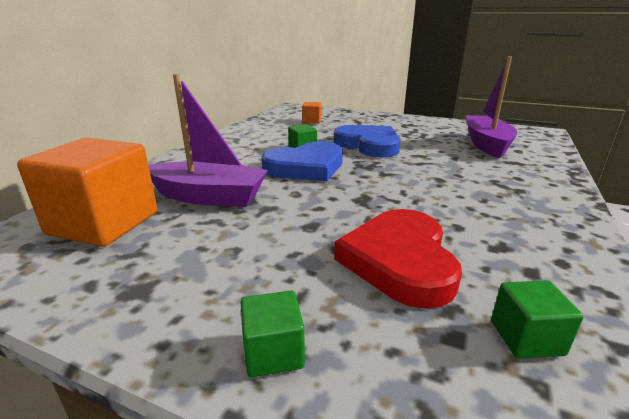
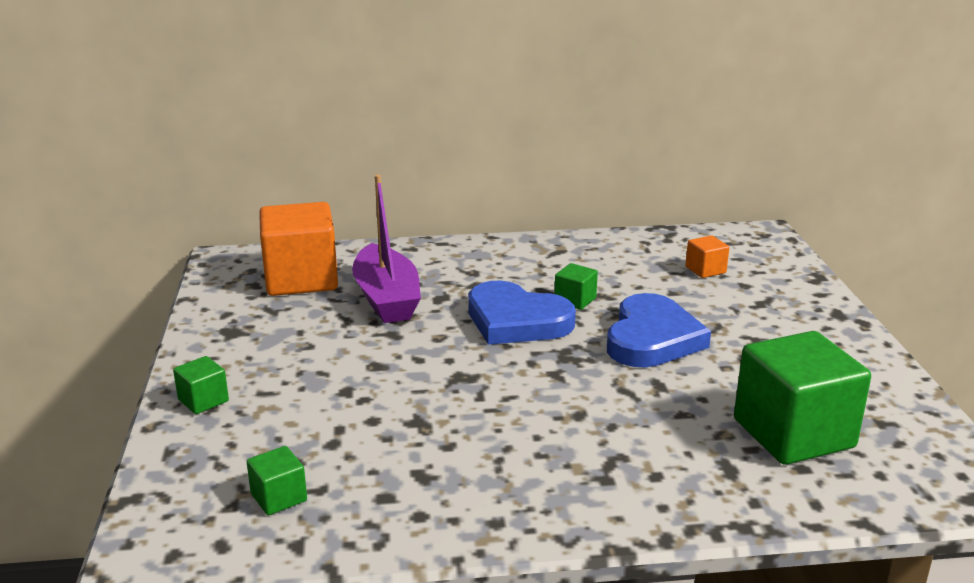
camera: 60 degrees right, 0 degrees up
red heart [334,209,462,309] -> none
purple boat [466,56,517,158] -> green cube [734,331,871,465]

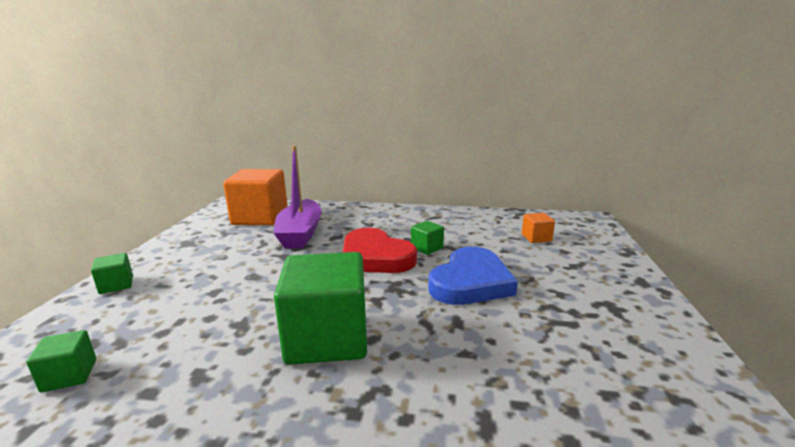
camera: 15 degrees right, 5 degrees down
blue heart [468,281,576,345] -> red heart [343,228,417,273]
green cube [734,331,871,465] -> green cube moved to [274,252,367,365]

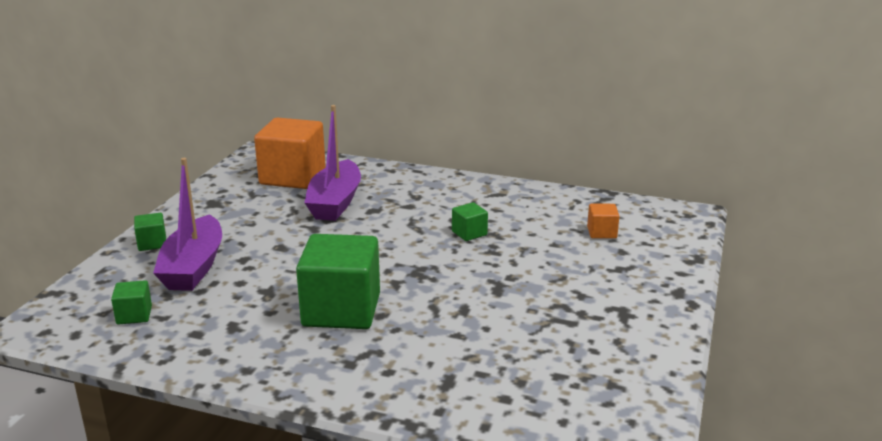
camera: 10 degrees right, 5 degrees up
red heart [343,228,417,273] -> none
blue heart [428,247,518,305] -> none
none -> purple boat [153,158,222,291]

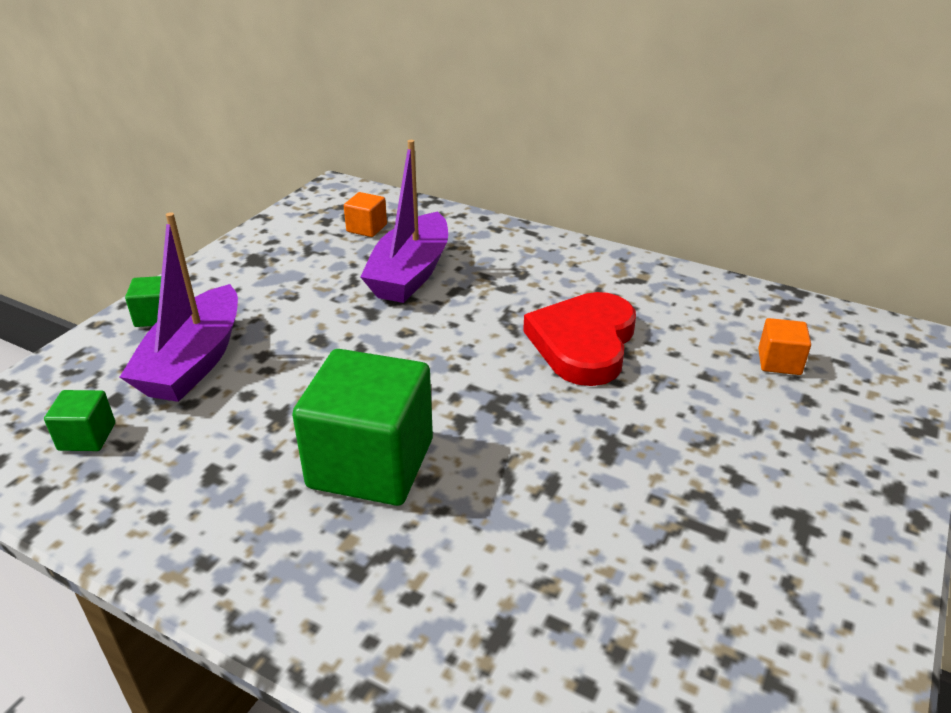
camera: 10 degrees right, 10 degrees up
orange cube [254,117,326,189] -> orange cube [344,192,387,237], size x0.45
green cube [452,202,488,241] -> red heart [523,292,636,386]

